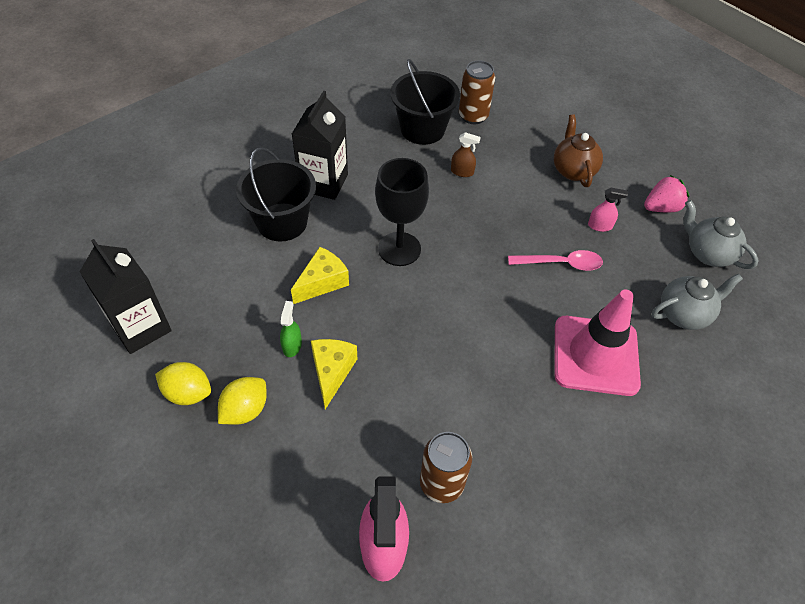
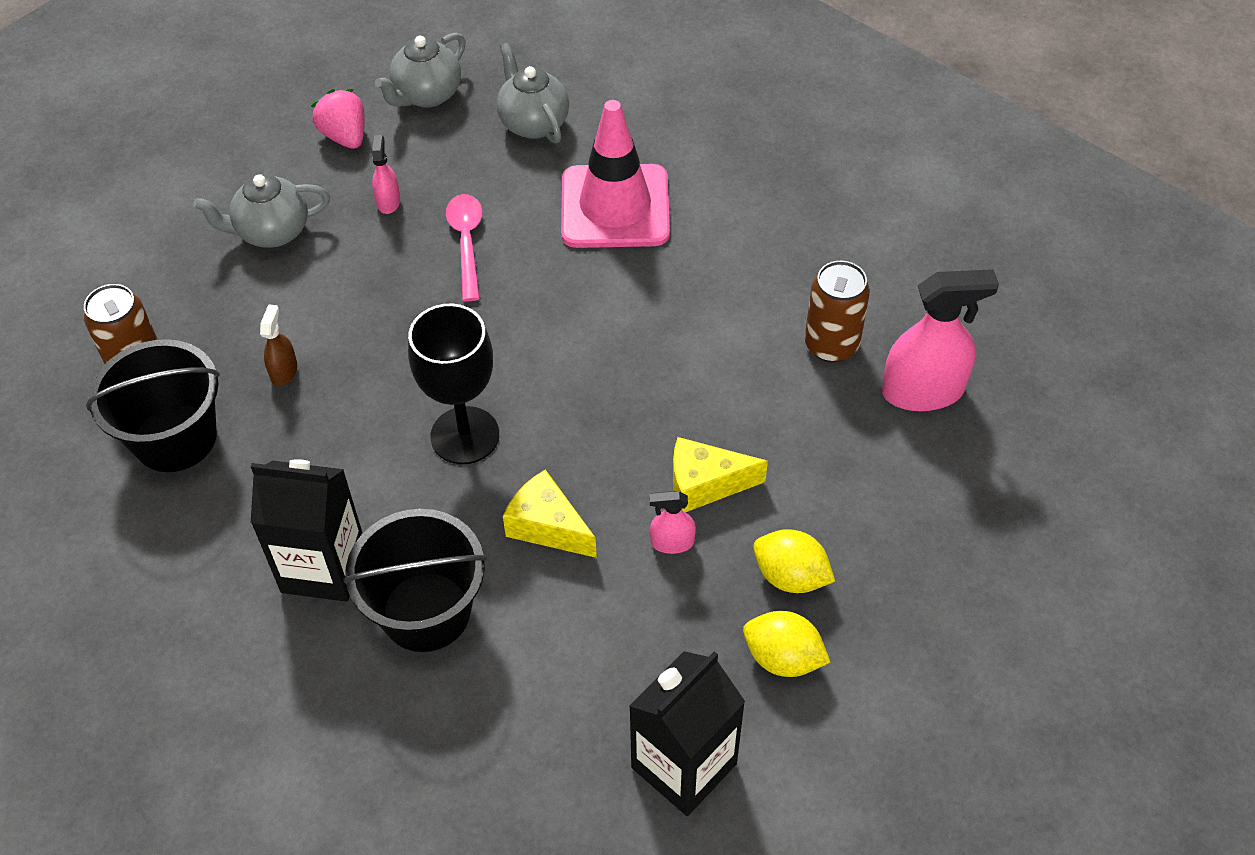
camera: 95 degrees left, 0 degrees up
yellow lemon [155,362,211,405] -> yellow lemon turned 75 degrees counterclockwise [743,611,830,677]
green spray bottle [280,301,302,357] -> pink spray bottle [649,491,696,554]
brown teapot [554,114,603,187] -> grey teapot [193,174,330,248]

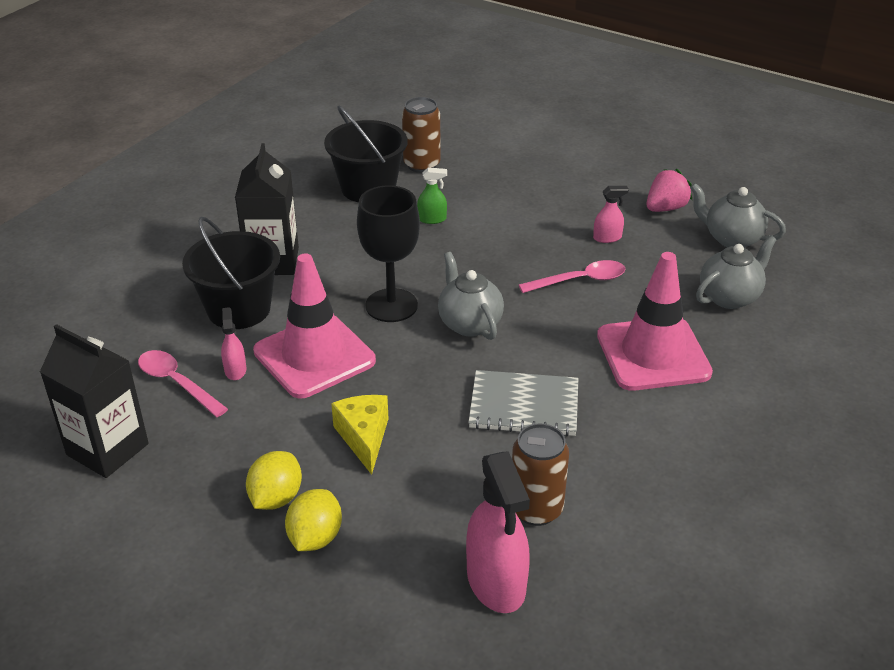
camera: 80 degrees right, 15 degrees down
grey teapot [193,174,330,248] -> grey teapot moved to [438,252,504,340]
brown spray bottle [260,304,297,386] -> green spray bottle [417,167,447,224]
yellow cheese [503,469,597,558] -> pink traffic cone [253,254,376,398]
pink spray bottle [649,491,696,554] -> pink spray bottle moved to [221,307,246,380]
yellow lemon [743,611,830,677] -> yellow lemon moved to [285,489,342,551]
none -> pink spoon [138,350,228,417]
none -> grey notebook [468,370,578,436]

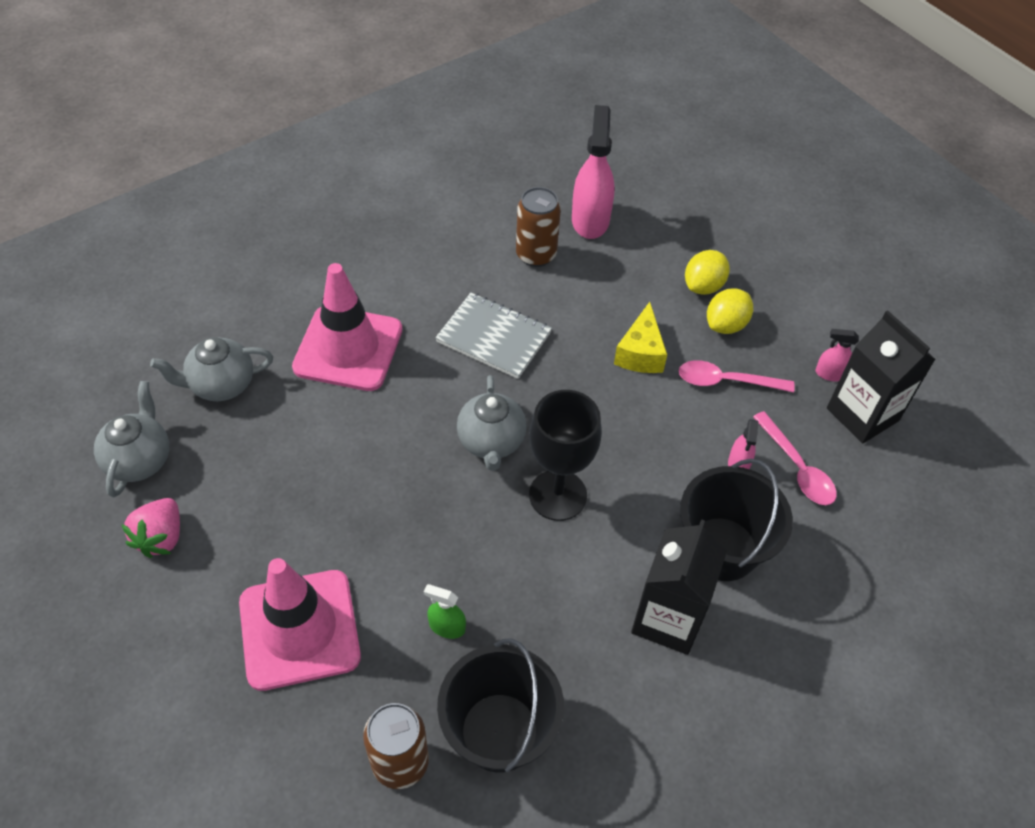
camera: 160 degrees left, 15 degrees up
pink traffic cone [253,254,376,398] -> pink traffic cone moved to [239,558,361,691]
pink spoon [519,260,625,293] -> pink spoon moved to [679,360,795,392]
pink spray bottle [593,186,629,243] -> pink spray bottle moved to [816,329,859,381]
pink strawberry [646,169,692,212] -> pink strawberry turned 60 degrees counterclockwise [121,498,180,558]
grey teapot [690,183,786,248] -> grey teapot turned 135 degrees counterclockwise [94,381,169,497]

